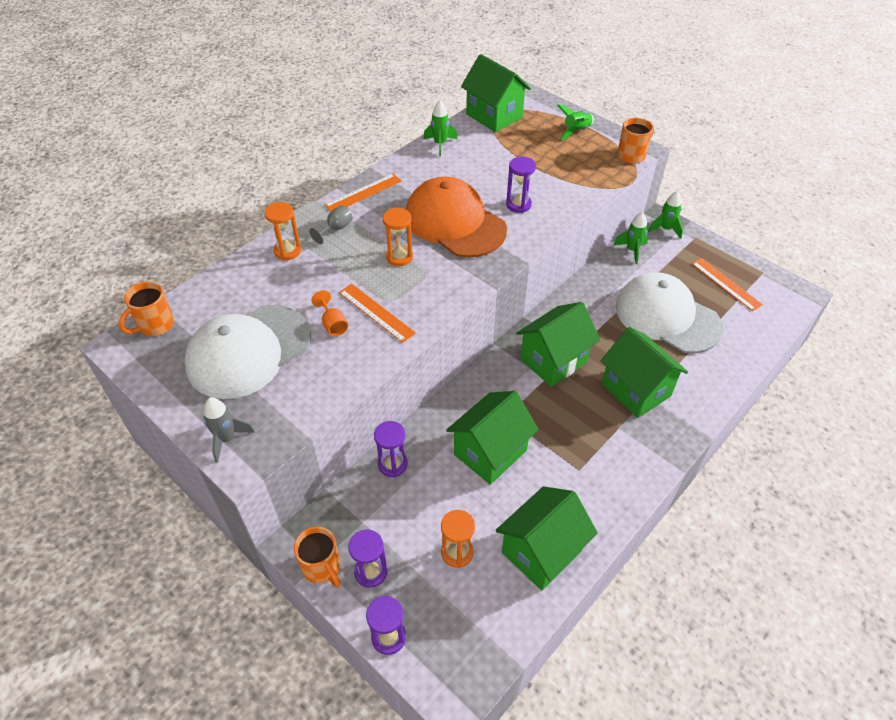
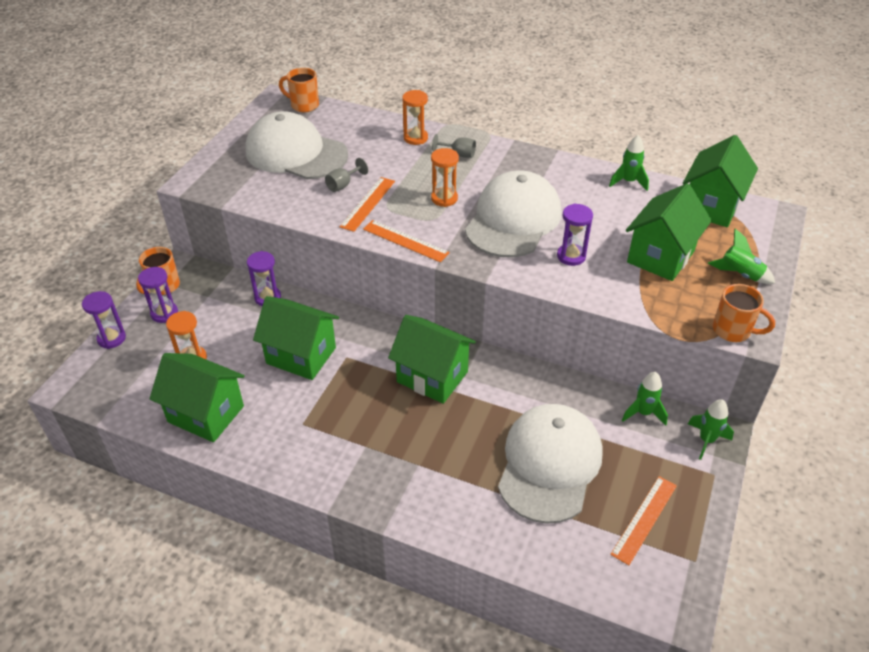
camera: 70 degrees right, 5 degrees down
grey rocket [203,397,255,463] -> none
orange goblet [311,290,348,336] -> grey goblet [325,158,368,192]
orange ruler [324,174,402,212] -> orange ruler moved to [363,220,450,262]
orange cap [406,177,507,258] -> white cap [465,170,561,258]
green house [601,327,688,418] -> green house moved to [626,183,712,281]

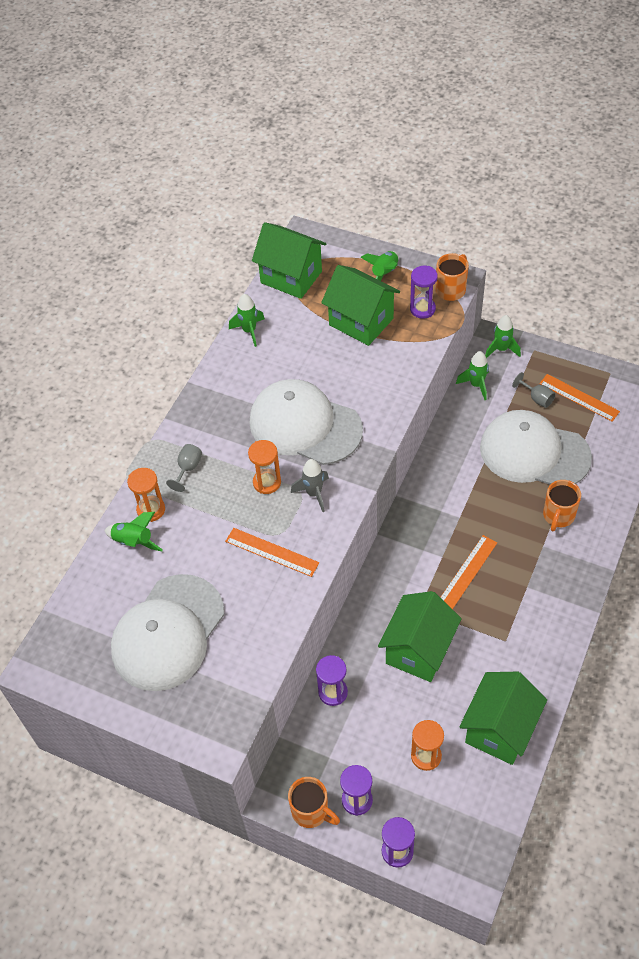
camera: 85 degrees left, 10 degrees up
orange mug [279,68,319,112] -> orange mug moved to [543,480,581,531]
grey goblet [325,158,368,192] -> grey goblet moved to [512,372,556,408]
orange ruler [363,220,450,262] -> orange ruler moved to [440,535,497,609]
green house [388,315,476,404] -> none
purple hourglass [557,204,593,266] -> purple hourglass moved to [410,266,438,319]
none -> green rocket [104,512,163,552]
none -> grey rocket [291,459,329,512]

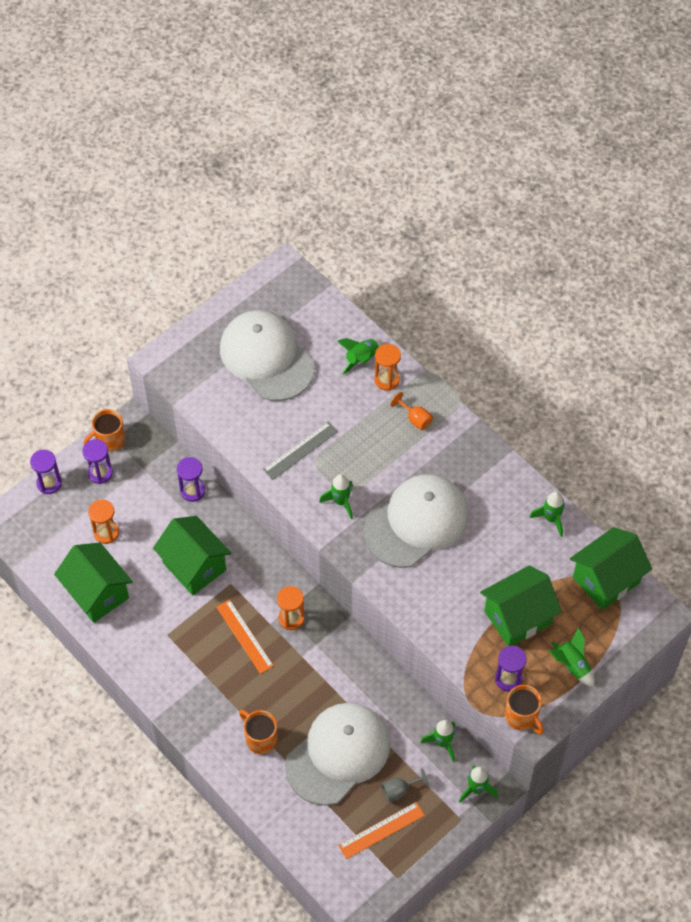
camera: 110 degrees right, 5 degrees up
grey goblet [166,444,202,492] -> orange goblet [390,392,433,430]
orange ruler [225,528,319,577] -> grey ruler [263,422,338,480]
orange hourglass [248,440,281,494] -> orange hourglass moved to [277,586,304,630]
grey rocket [291,459,329,512] -> green rocket [319,474,353,519]

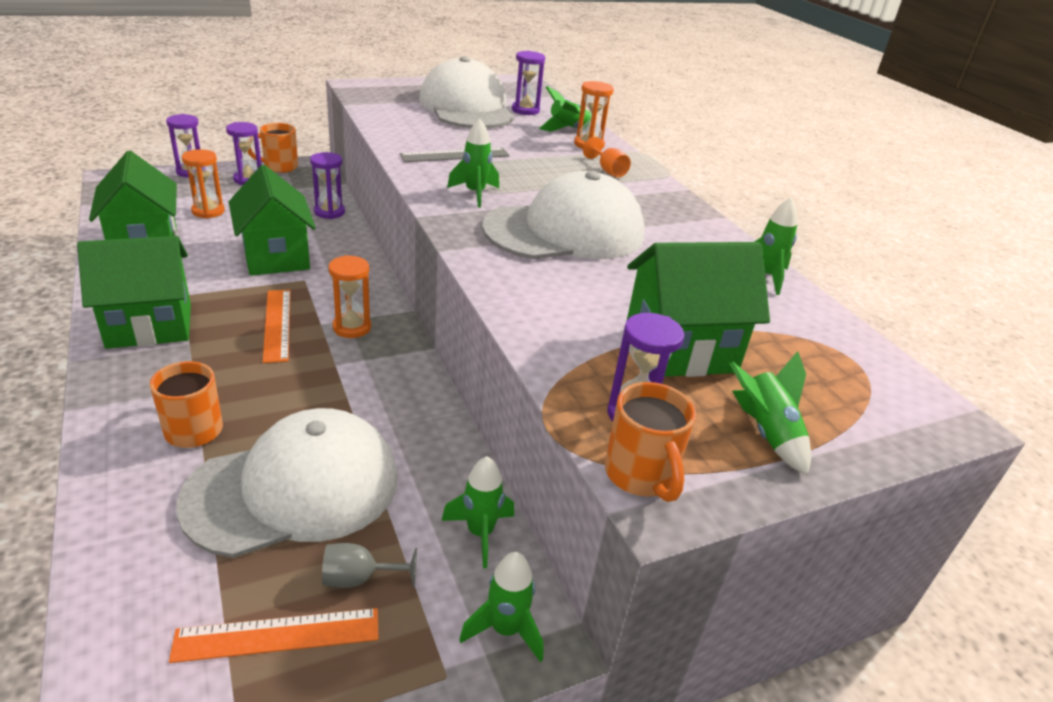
camera: 15 degrees right, 25 degrees down
green house [570,527,652,610] -> green house moved to [77,236,191,349]
none -> purple hourglass [512,51,545,115]

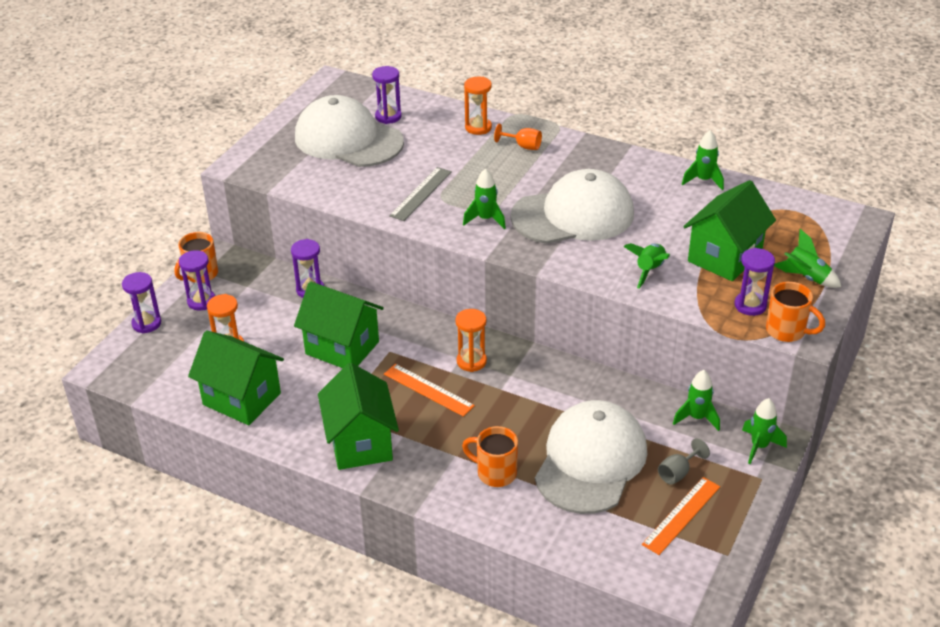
camera: 35 degrees left, 5 degrees up
green house [77,236,191,349] -> green house turned 45 degrees counterclockwise [318,363,399,470]
white cap [482,171,645,259] -> white cap turned 45 degrees clockwise [510,169,634,244]
green rocket [539,86,597,132] -> green rocket moved to [624,243,670,289]

